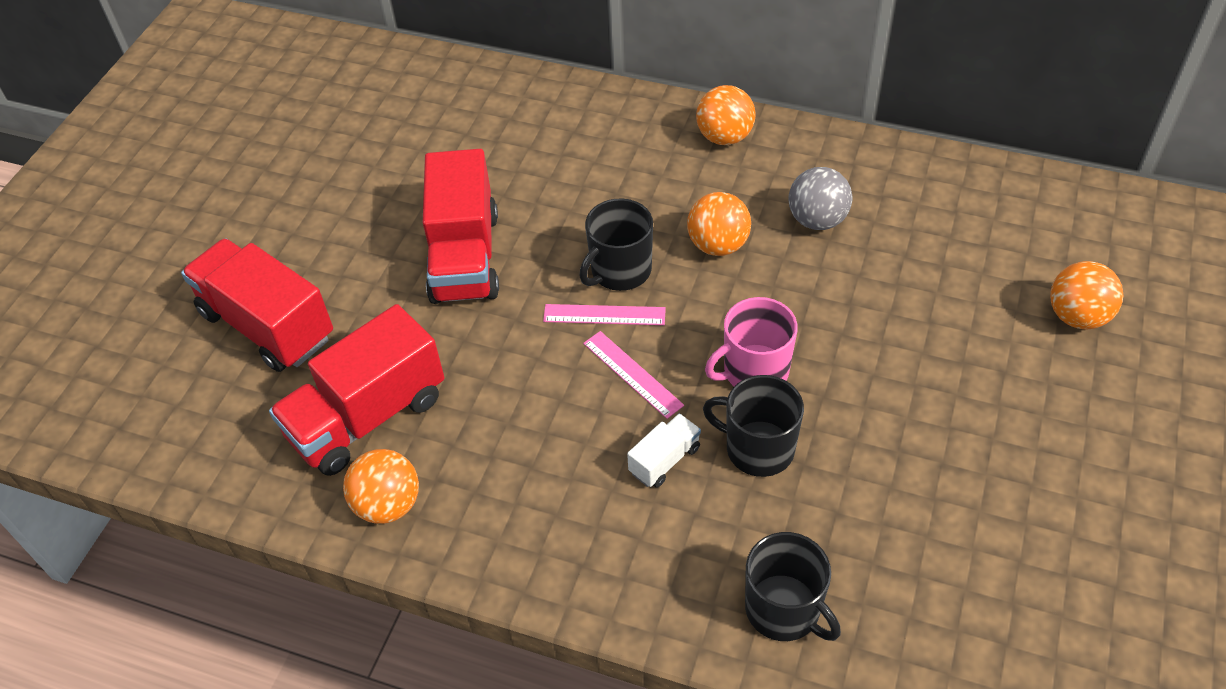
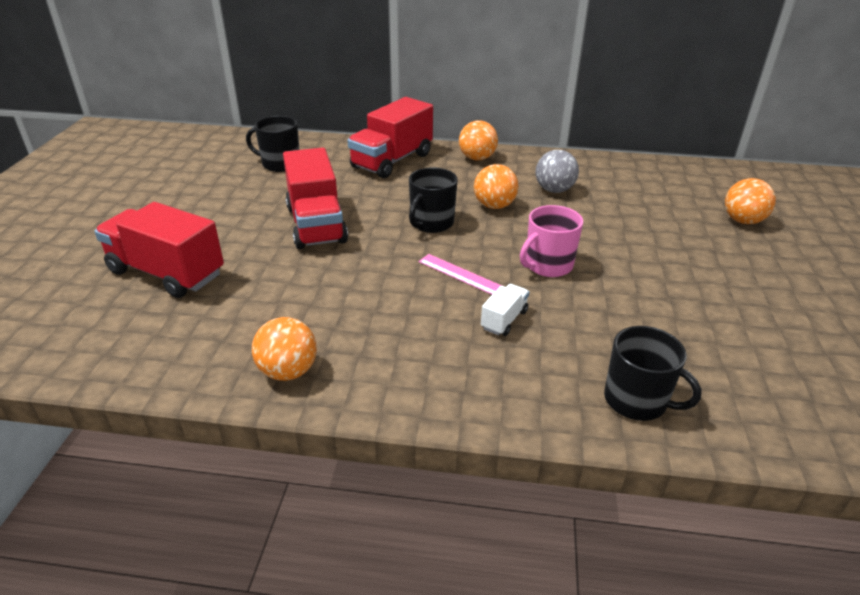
camera: 15 degrees left, 15 degrees down
red truck [269,304,444,476] -> red truck moved to [347,97,433,179]
pink ruler [543,304,666,325] -> none
black mug [703,375,804,477] -> black mug moved to [246,116,299,172]

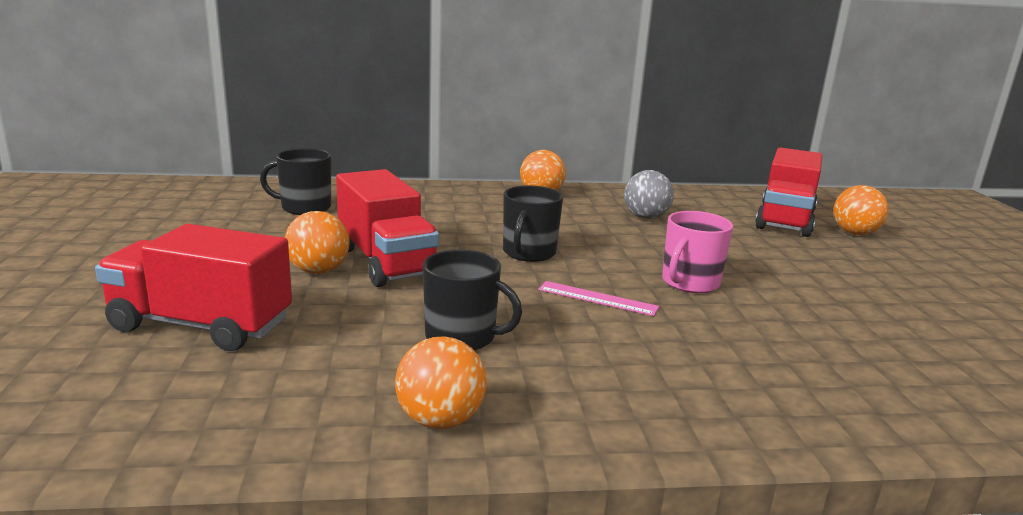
camera: 15 degrees left, 15 degrees down
red truck [347,97,433,179] -> red truck moved to [755,147,822,237]
orange ball [474,164,518,209] -> orange ball moved to [285,211,350,274]
white truck [481,284,529,336] -> none
black mug [604,326,702,421] -> black mug moved to [423,250,522,351]

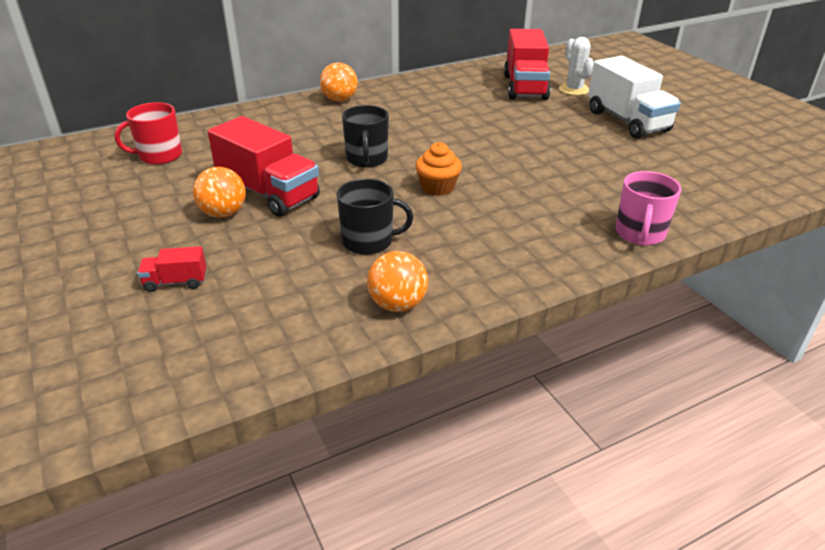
camera: 20 degrees left, 15 degrees up
red truck [95,224,292,351] -> red truck [137,246,206,292], size x0.46
black mug [260,148,331,215] -> red mug [115,102,182,165]
pink ruler [538,281,659,316] -> orange cupcake [416,142,462,196]
grey ball [624,170,674,219] -> none
pink mug [662,211,733,293] -> pink mug moved to [616,171,681,245]
orange ball [834,185,889,235] -> white cactus [559,37,594,95]
none -> white truck [588,56,681,139]

